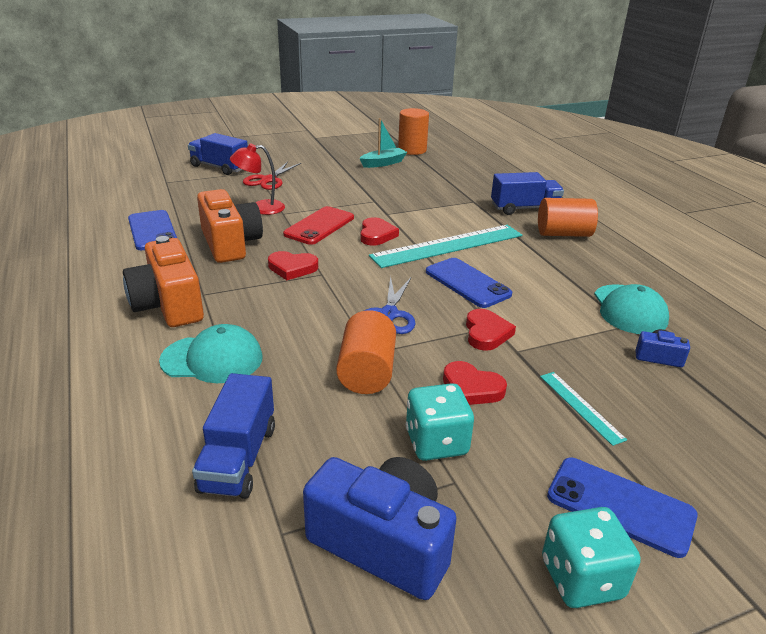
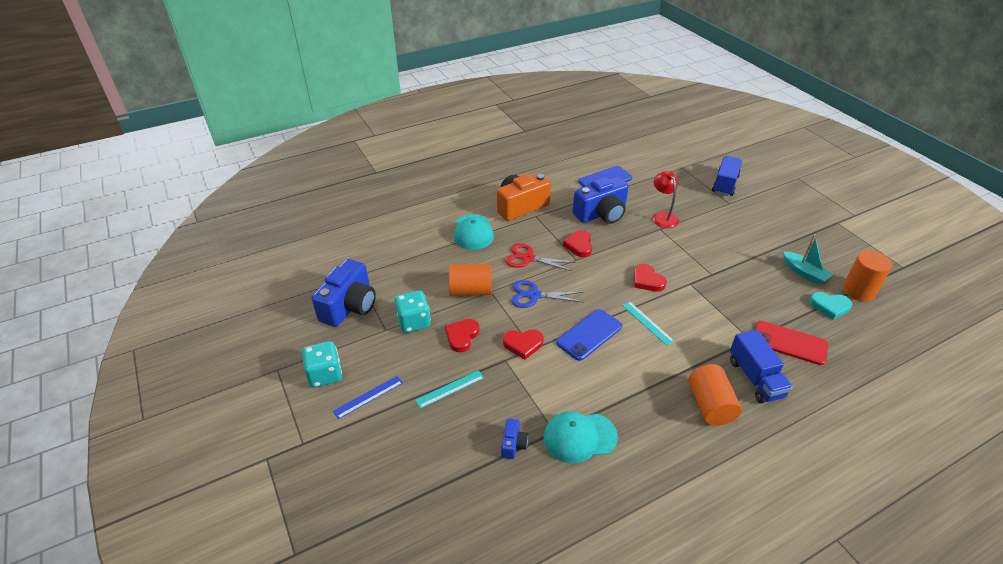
camera: 85 degrees right, 10 degrees up
blue truck [192,373,275,499] -> none
orange camera [197,189,263,263] -> blue camera [573,176,629,224]
red scissors [243,162,301,190] -> red scissors moved to [505,243,575,271]
red phone [283,206,354,245] -> red phone moved to [755,321,828,365]
red heart [360,217,399,246] -> red heart turned 60 degrees clockwise [634,264,667,292]
turquoise ruler [369,225,522,268] -> turquoise ruler [622,301,674,346], size x0.47
blue phone [547,458,698,558] -> blue ruler [333,376,403,419]
none -> turquoise heart [809,292,852,320]

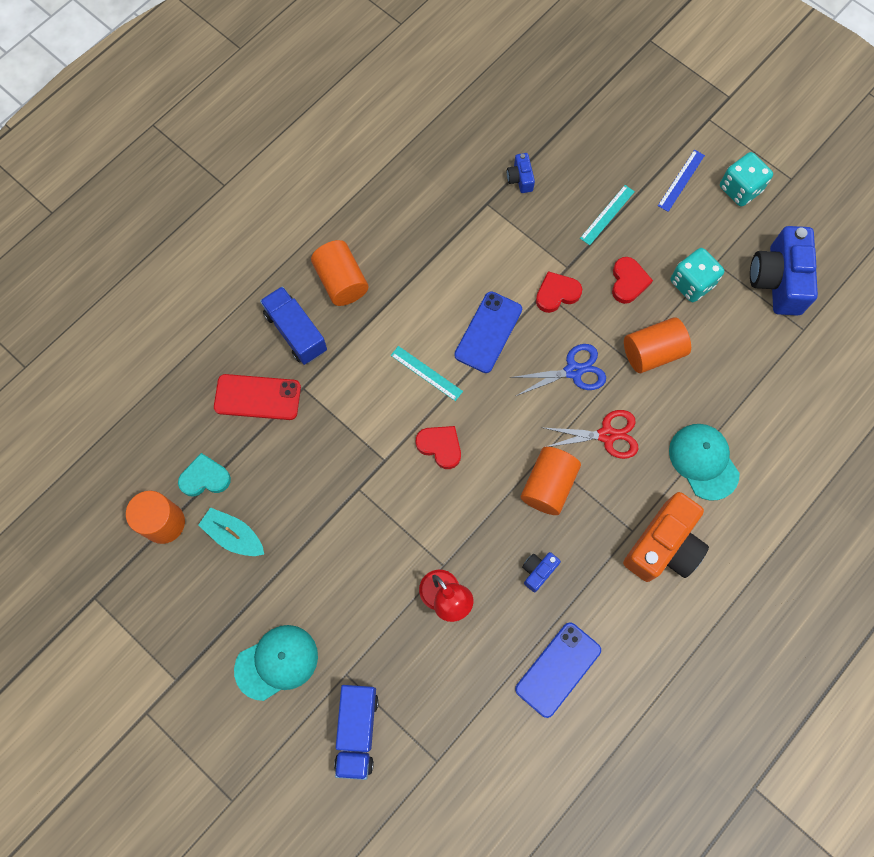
camera: 160 degrees right, 30 degrees up
turquoise cap [544,411,618,463] -> turquoise cap moved to [234,625,318,701]
red heart [563,230,592,257] -> orange cylinder [521,447,581,515]
blue camera [573,176,629,224] -> blue camera [522,552,561,592], size x0.46

